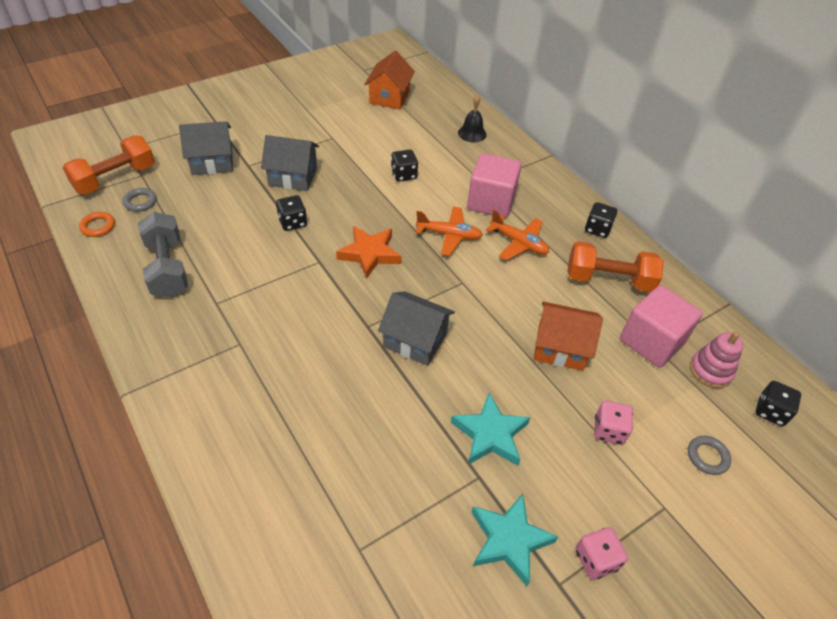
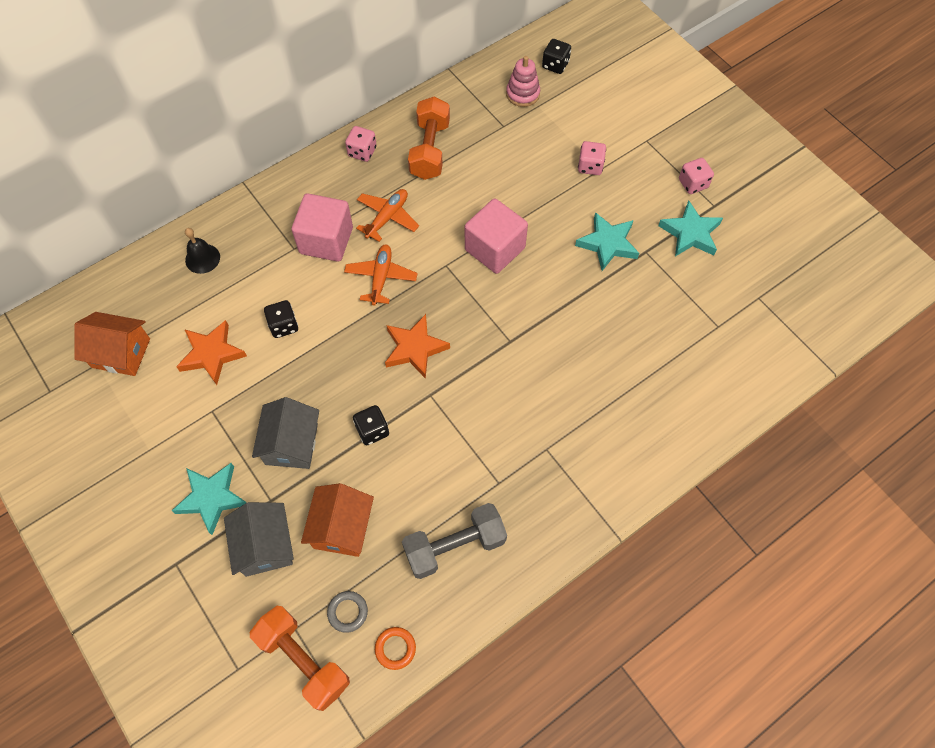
camera: 90 degrees left, 15 degrees up
grey house [378,291,455,366] -> none
orange house [534,302,603,371] -> orange house moved to [301,483,374,557]
black dice [585,202,617,238] -> pink dice [345,126,377,162]
pink cube [620,285,703,367] -> pink cube moved to [465,198,528,274]
grey ring [688,436,731,475] -> none
none -> turquoise star [172,463,246,535]
none -> orange star [176,320,247,385]

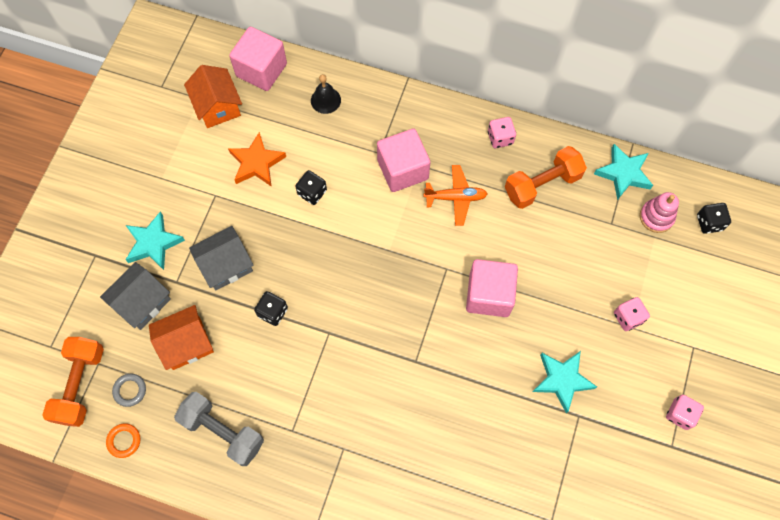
camera: 55 degrees right, 5 degrees up
orange plane [344,244,418,306] -> none
orange star [385,314,450,379] -> none
turquoise star [658,200,723,257] -> turquoise star moved to [594,144,653,200]
none -> pink cube [229,27,287,91]

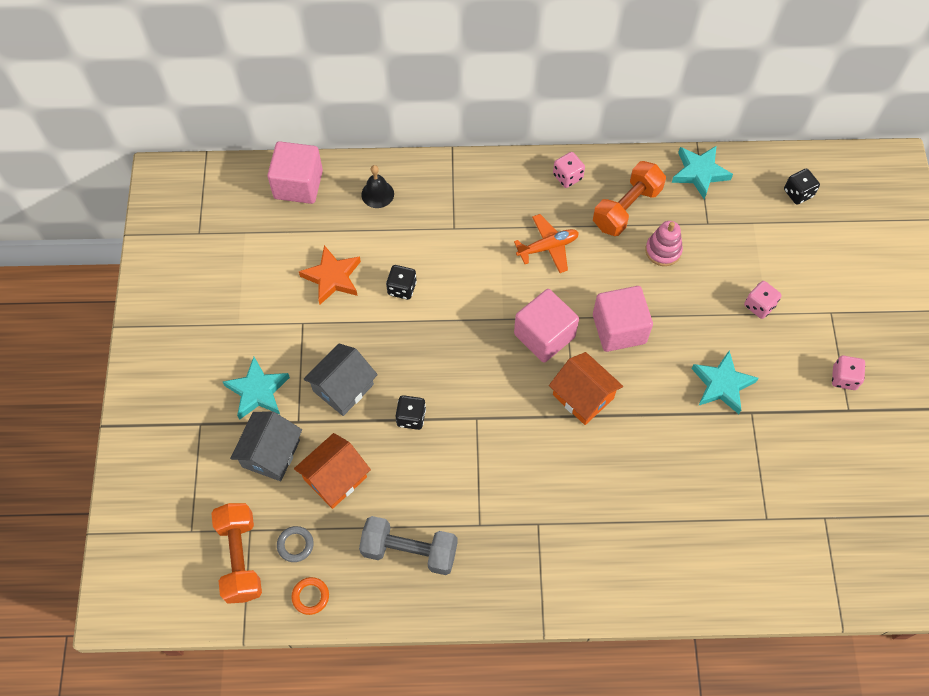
camera: 20 degrees left, 5 degrees down
orange house [184,65,242,128] -> orange house moved to [549,352,623,425]
pink cube [377,129,430,192] -> pink cube moved to [514,289,579,363]
pink stacking toy [640,192,679,233] -> pink stacking toy moved to [645,221,683,266]

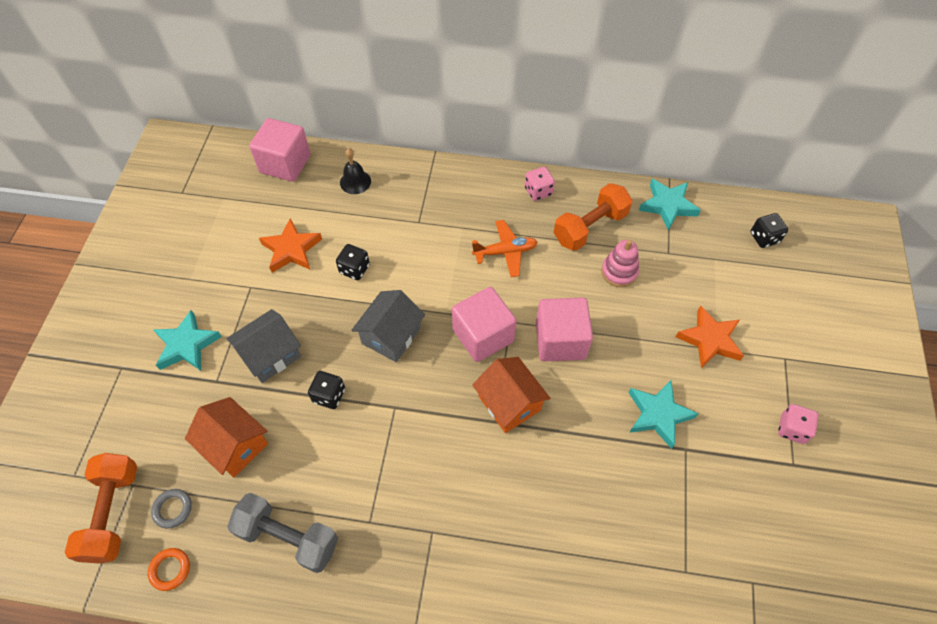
camera: 10 degrees right, 5 degrees down
grey house [230,411,302,481] -> grey house moved to [352,290,425,362]
orange house [294,433,371,509] -> orange house turned 75 degrees clockwise [185,397,268,477]
pink dice [744,281,781,319] -> orange star [676,305,744,369]

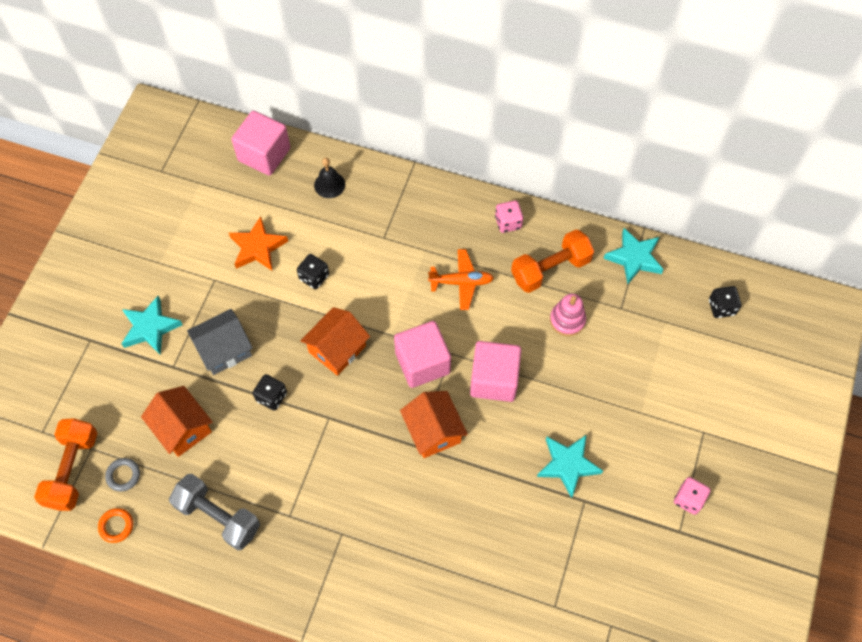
camera: 10 degrees right, 5 degrees up
grey house [352,290,425,362] -> orange house [300,307,370,376]
orange star [676,305,744,369] -> none

